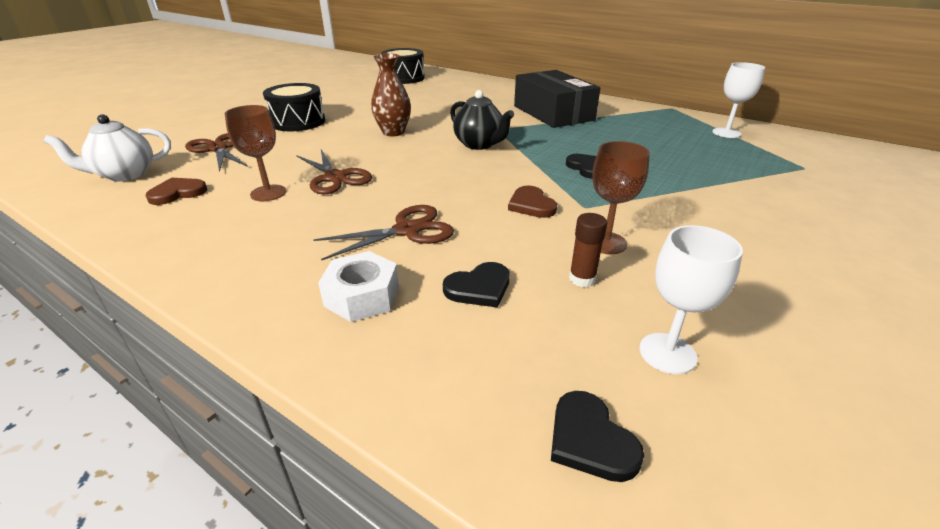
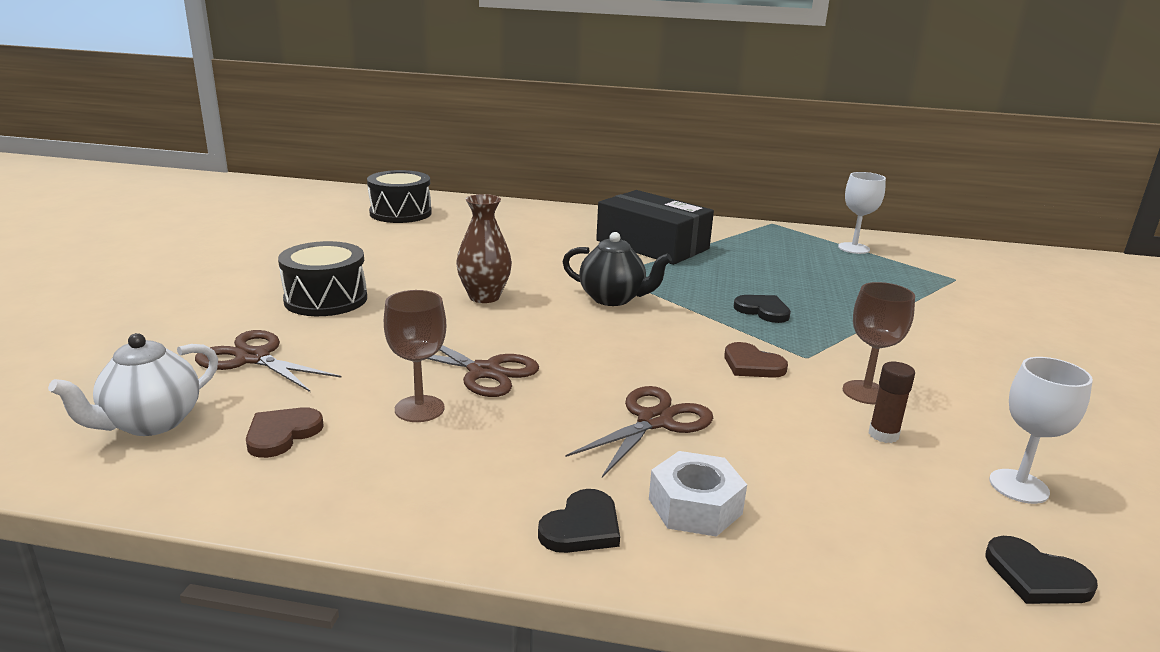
camera: 25 degrees left, 10 degrees down
black heart [443,262,510,308] -> black heart moved to [538,489,620,553]

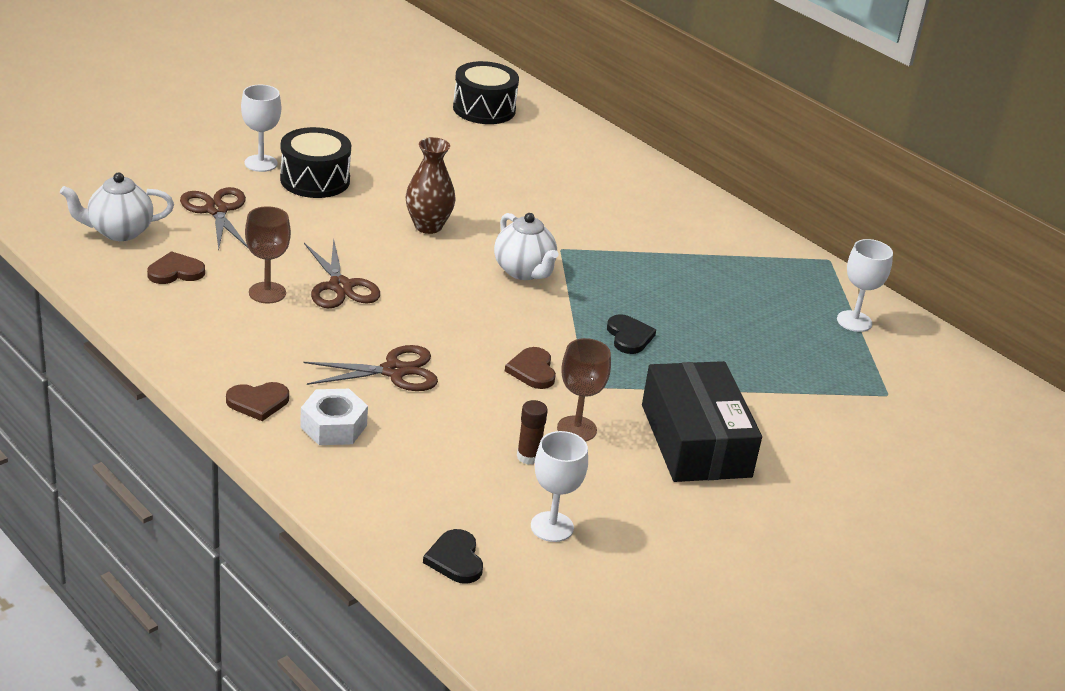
camera: 35 degrees right, 10 degrees up
black heart [538,489,620,553] -> brown heart [226,382,289,421]
black teapot [562,232,672,306] -> white teapot [494,213,558,280]
black box [596,190,714,265] -> black box moved to [642,361,762,482]
none -> white goblet [241,85,281,172]

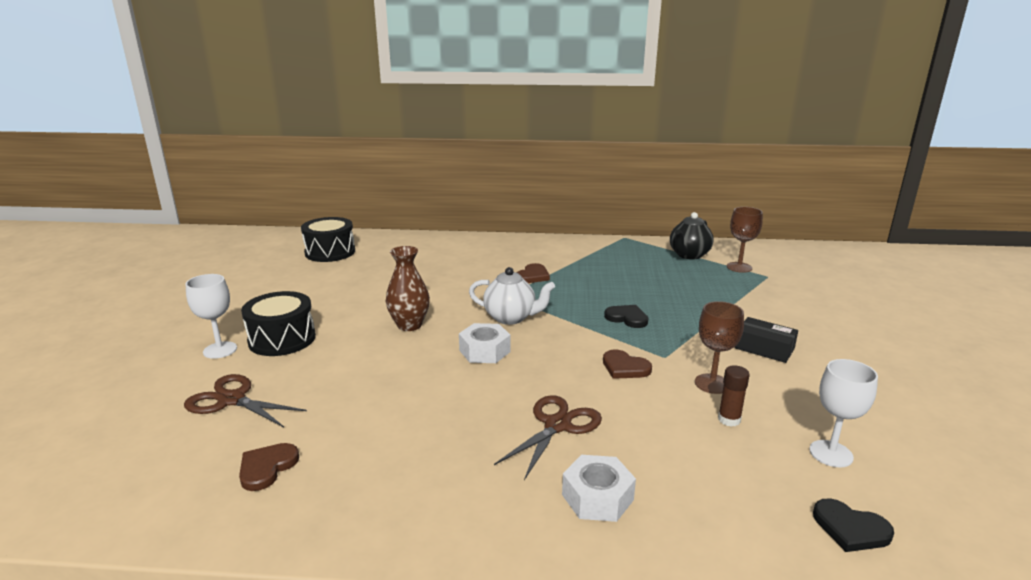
camera: 40 degrees left, 10 degrees down
white teapot [60,173,174,241] -> none
brown heart [226,382,289,421] -> brown heart moved to [517,263,550,283]
brown goblet [245,206,291,304] -> brown goblet moved to [727,207,763,273]
brown scissors [304,239,380,308] -> none
black box [642,361,762,482] -> black box [735,317,798,363], size x0.52
white goblet [837,239,893,332] -> black teapot [670,212,714,259]
none -> white nut [459,323,511,363]

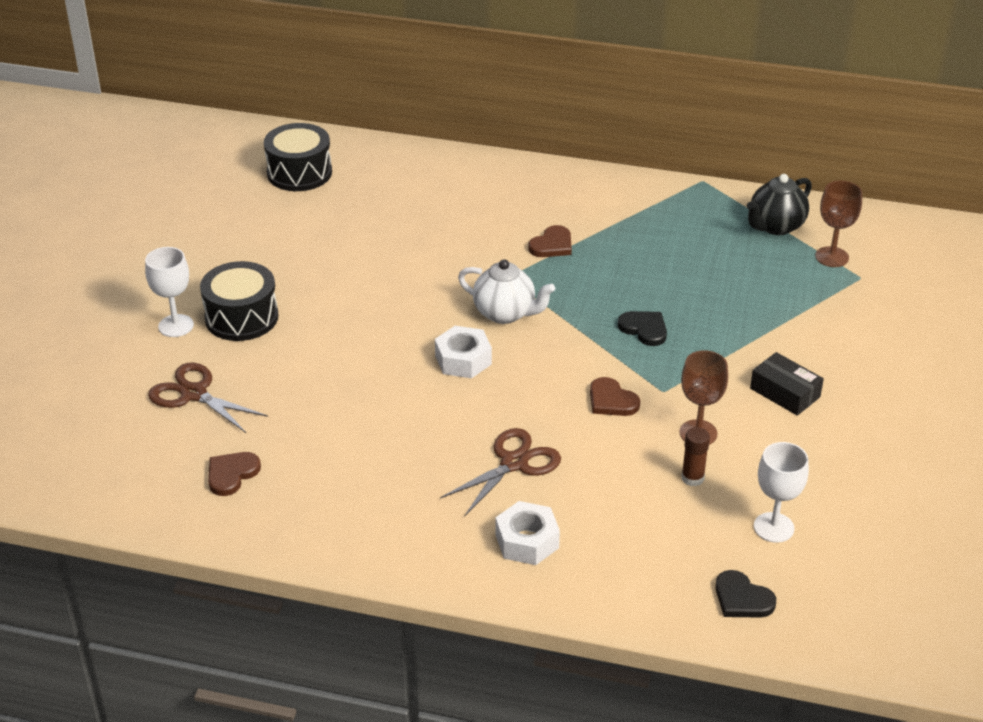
camera: 10 degrees right, 15 degrees up
brown vase [386,246,430,331] -> none

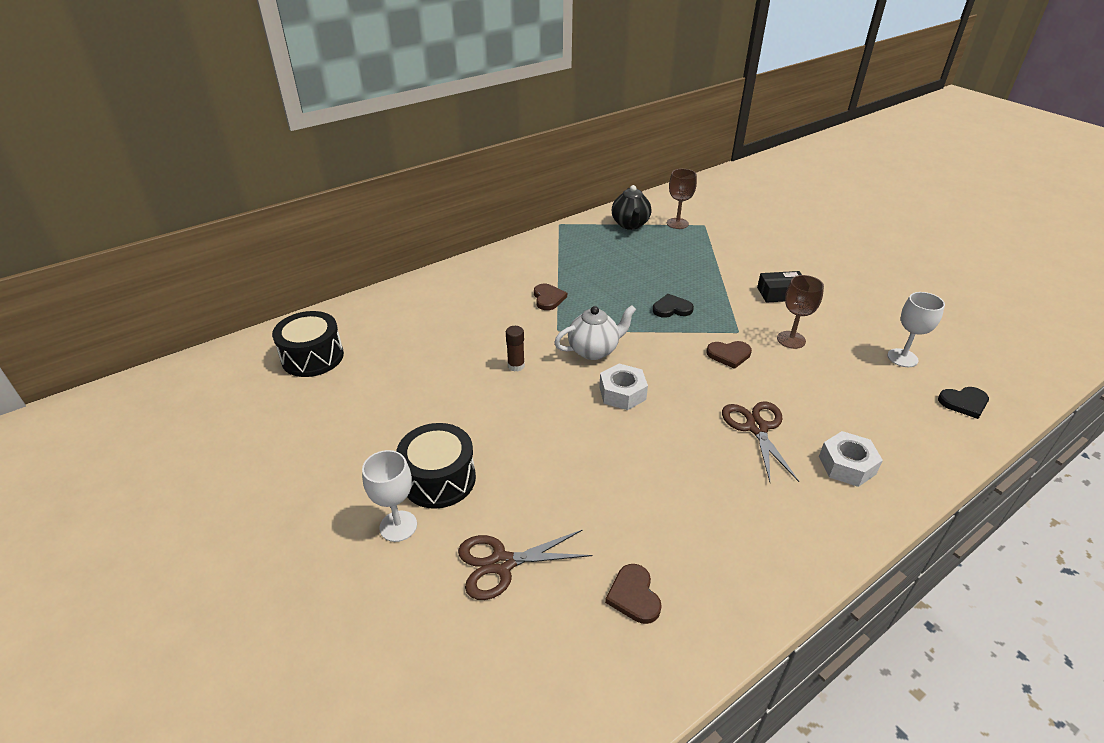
camera: 50 degrees left, 0 degrees up
brown glue stick [681,427,710,486] -> brown glue stick moved to [506,326,525,372]

